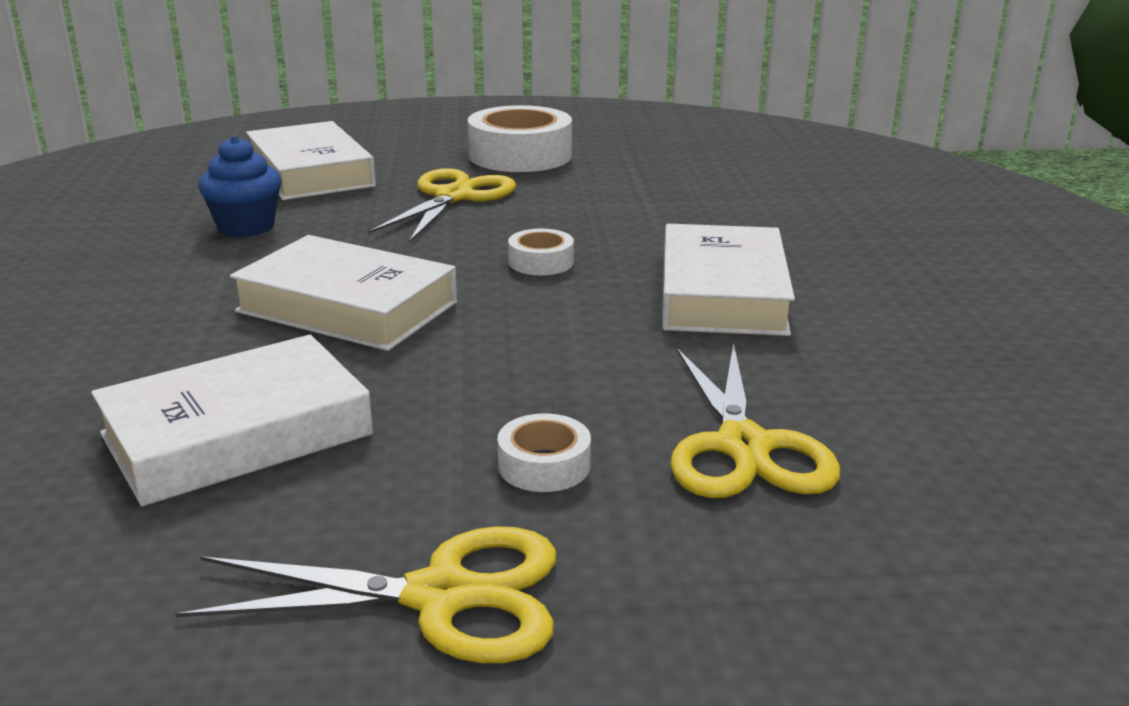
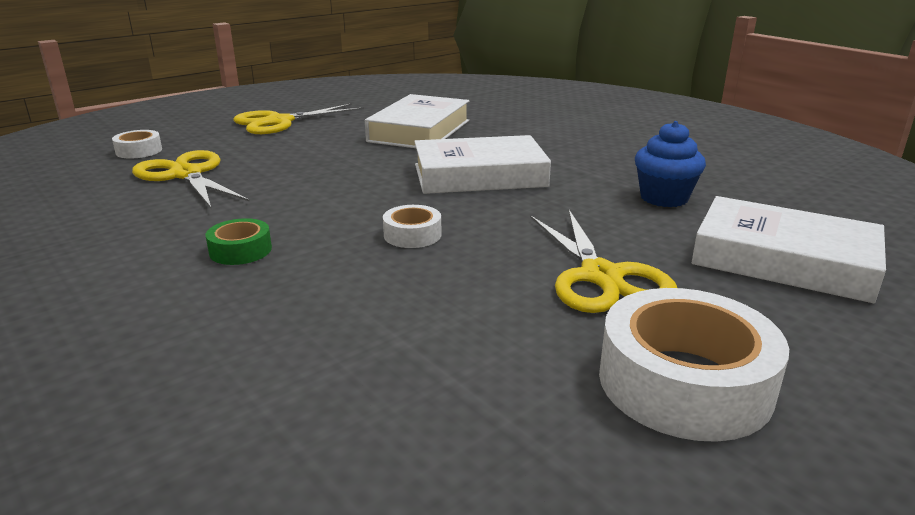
camera: 145 degrees right, 0 degrees up
white tape [498,413,591,492] -> white tape moved to [112,130,162,158]
white book [662,224,795,336] -> green tape [206,218,272,265]

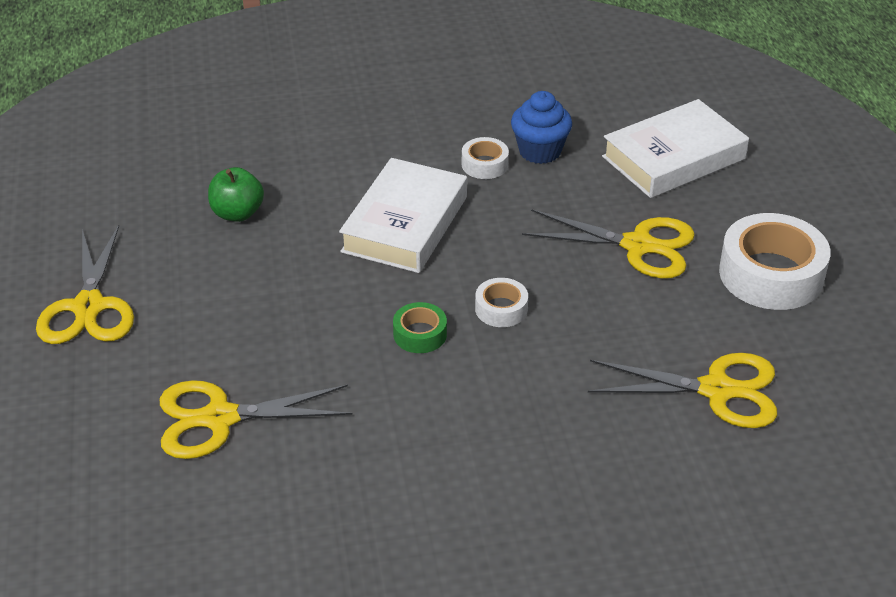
camera: 60 degrees left, 15 degrees up
white tape [112,130,162,158] -> white tape moved to [462,137,509,179]
green tape [206,218,272,265] -> green tape moved to [393,302,447,353]
white book [365,94,469,148] -> green apple [208,167,264,222]
none -> yellow scissors [588,353,777,428]

